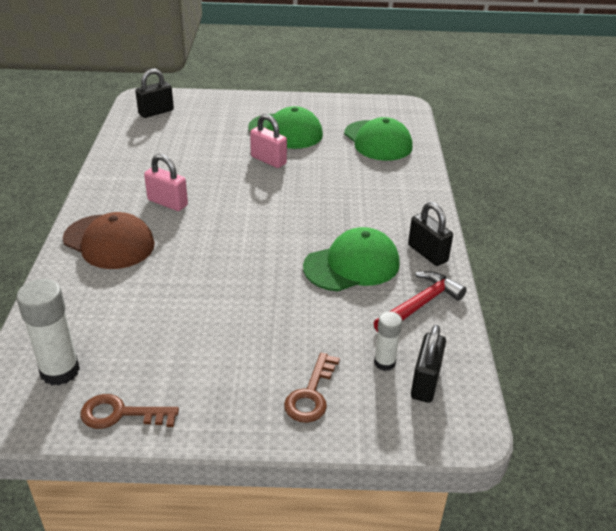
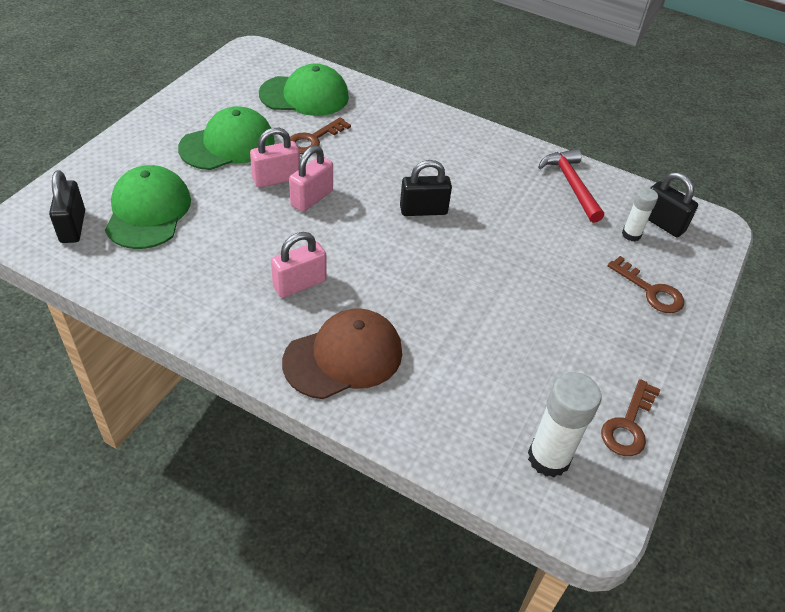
camera: 65 degrees left, 10 degrees up
green cap [303,227,400,292] -> green cap moved to [105,165,191,249]
black padlock [408,202,453,266] -> black padlock moved to [400,160,452,216]
none -> pink padlock [289,145,333,212]
none -> brown key [290,117,351,154]

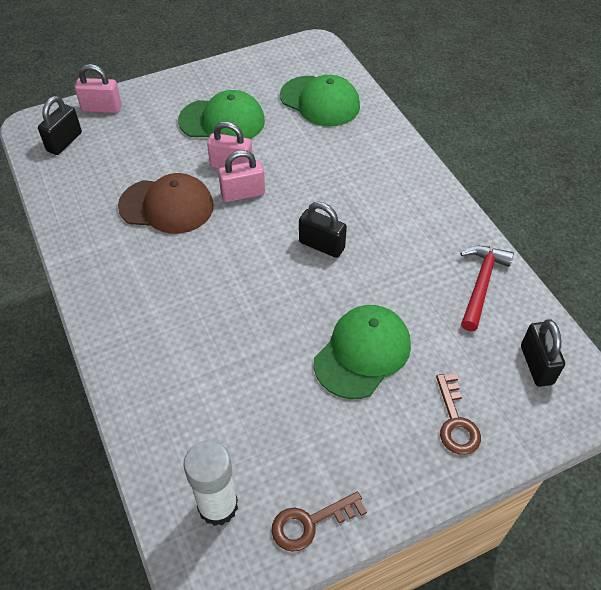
camera: 40 degrees right, 5 degrees up
green cap [105,165,191,249] -> green cap moved to [314,305,411,399]
pink padlock [271,232,326,298] -> pink padlock moved to [75,64,122,113]
brown cap [282,308,402,399] -> brown cap moved to [118,173,214,234]
brown key [290,117,351,154] -> none
white glue stick [622,188,658,241] -> none

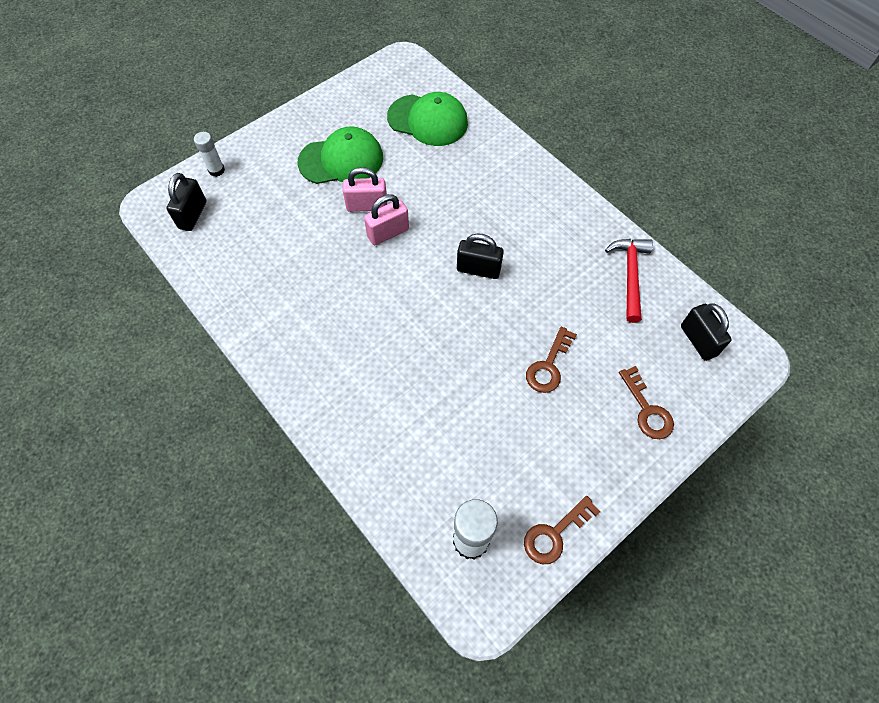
camera: 15 degrees left, 10 degrees up
pink padlock [75,64,122,113] -> white glue stick [194,132,225,177]
brown cap [118,173,214,234] -> none
green cap [314,305,411,399] -> brown key [526,327,577,393]

